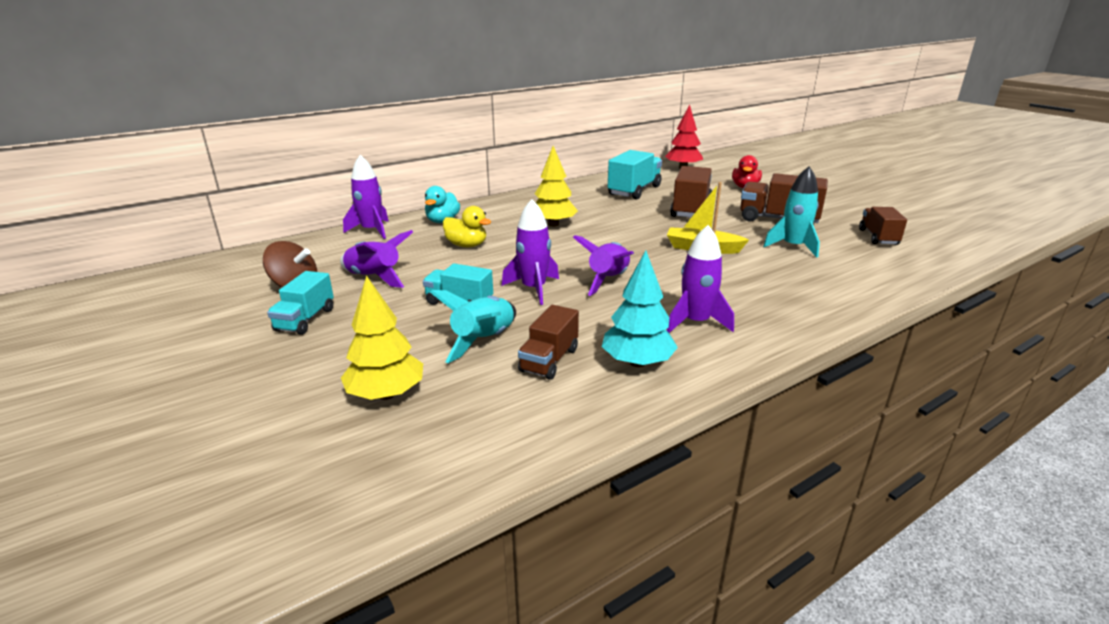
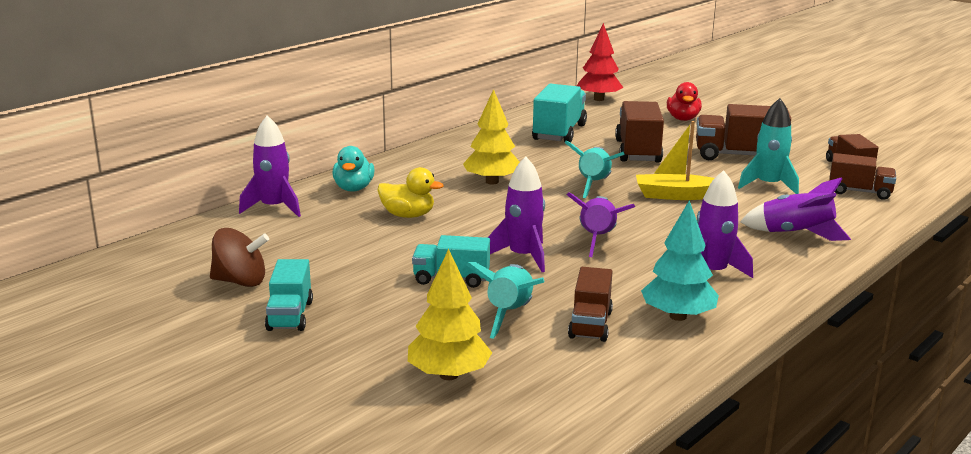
camera: 15 degrees left, 5 degrees down
purple rocket [340,230,413,288] -> purple rocket moved to [740,177,851,241]
none -> turquoise rocket [564,140,624,198]
none -> brown truck [829,153,896,200]

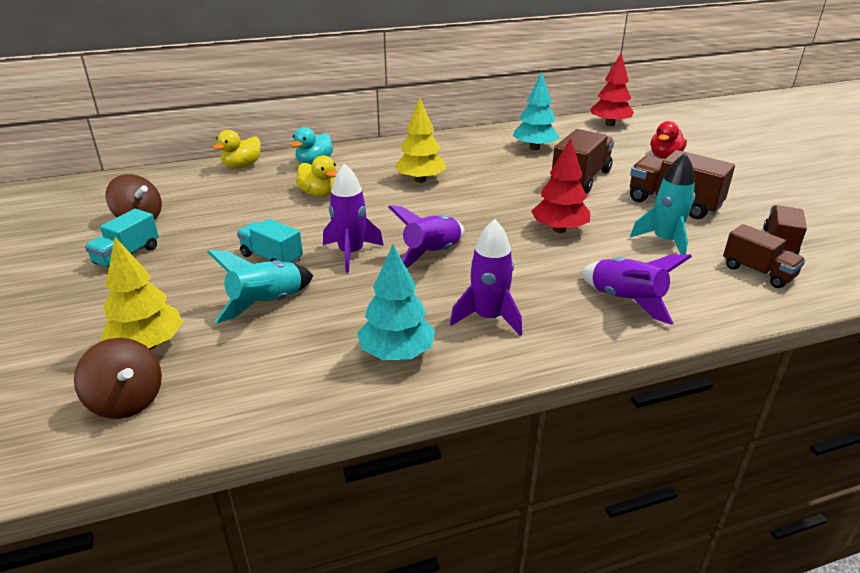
camera: 30 degrees right, 10 degrees up
purple rocket [239,115,301,217] -> yellow duck [213,130,261,168]
turquoise truck [532,84,587,142] -> turquoise tree [513,72,560,150]
turquoise rocket [564,140,624,198] -> none
brown truck [568,267,613,342] -> none
yellow boat [636,121,714,200] -> red tree [531,138,590,233]
none -> brown spinning top [74,338,162,419]

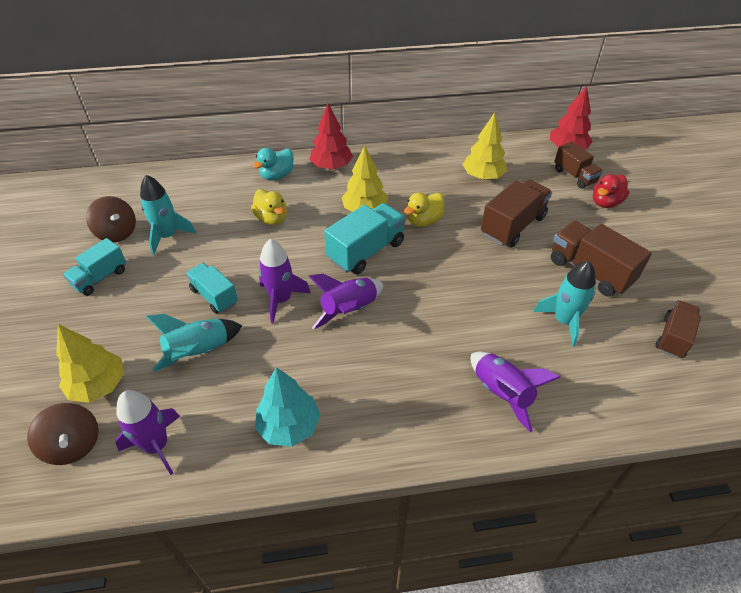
camera: 10 degrees right, 15 degrees up
yellow duck [213,130,261,168] -> yellow duck moved to [404,192,444,227]
purple rocket [450,219,522,336] -> purple rocket moved to [115,390,180,475]
turquoise tree [513,72,560,150] -> yellow tree [463,112,507,180]
red tree [531,138,590,233] -> red tree moved to [310,103,353,170]
brown truck [723,224,805,288] -> brown truck moved to [554,141,603,189]
none -> turquoise rocket [140,175,196,255]
none -> turquoise truck [324,203,406,275]

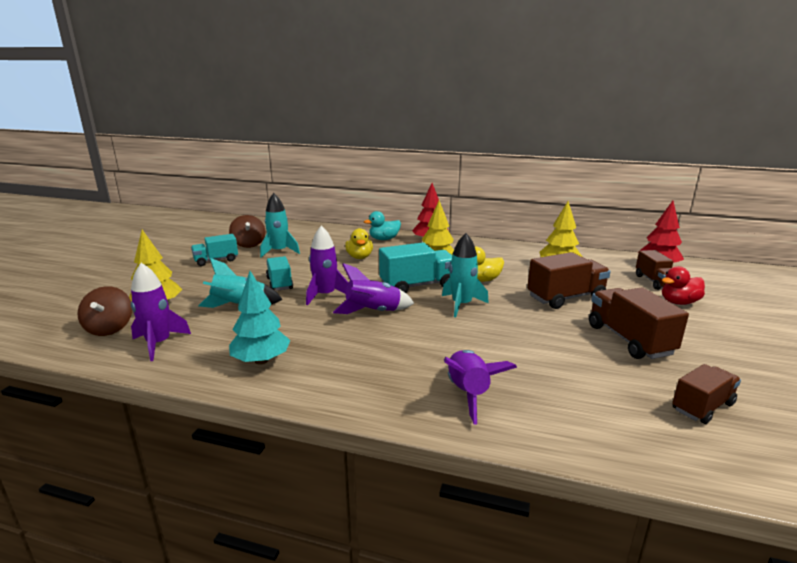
camera: 25 degrees right, 25 degrees down
turquoise rocket [533,261,596,347] -> turquoise rocket moved to [442,233,489,317]

